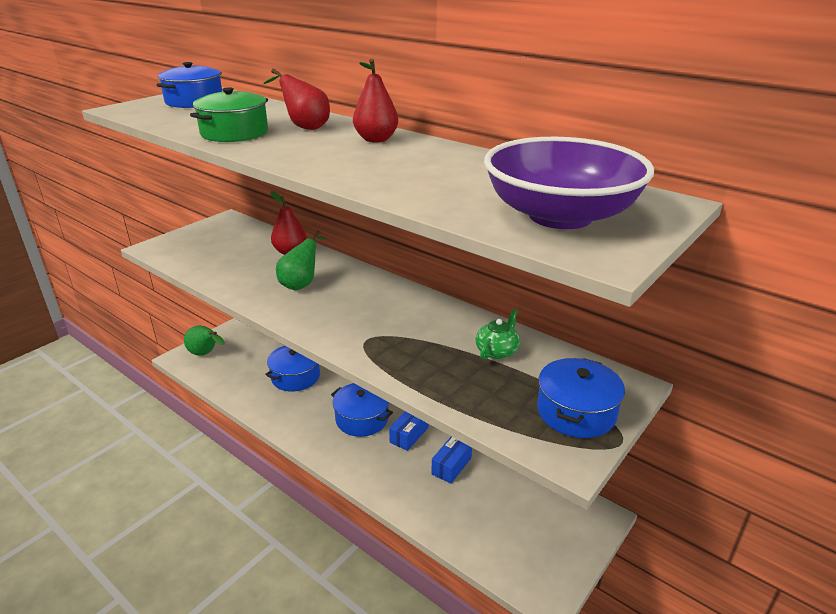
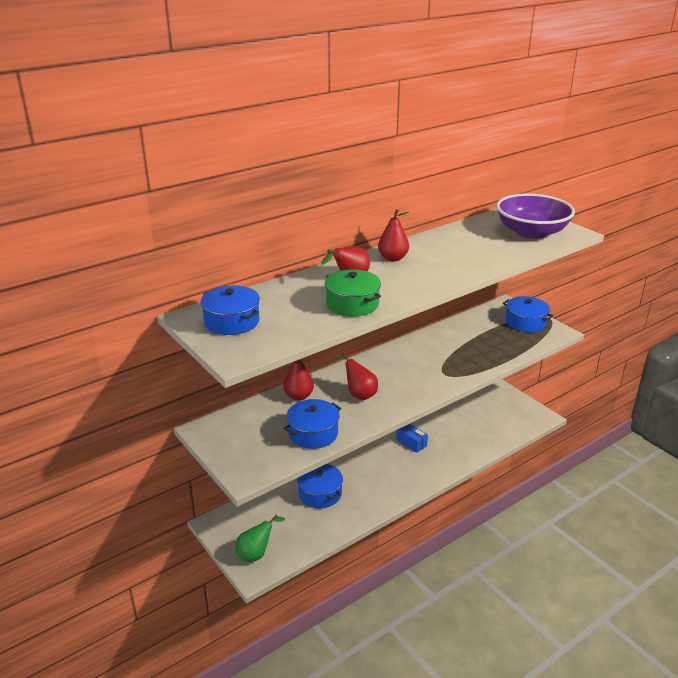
camera: 75 degrees left, 0 degrees up
green pear [276,230,327,290] -> red pear [335,353,378,400]
blue pot [331,383,393,437] -> blue pot moved to [284,399,341,449]
blue box [432,436,472,483] -> none
green teapot [476,309,520,360] -> none

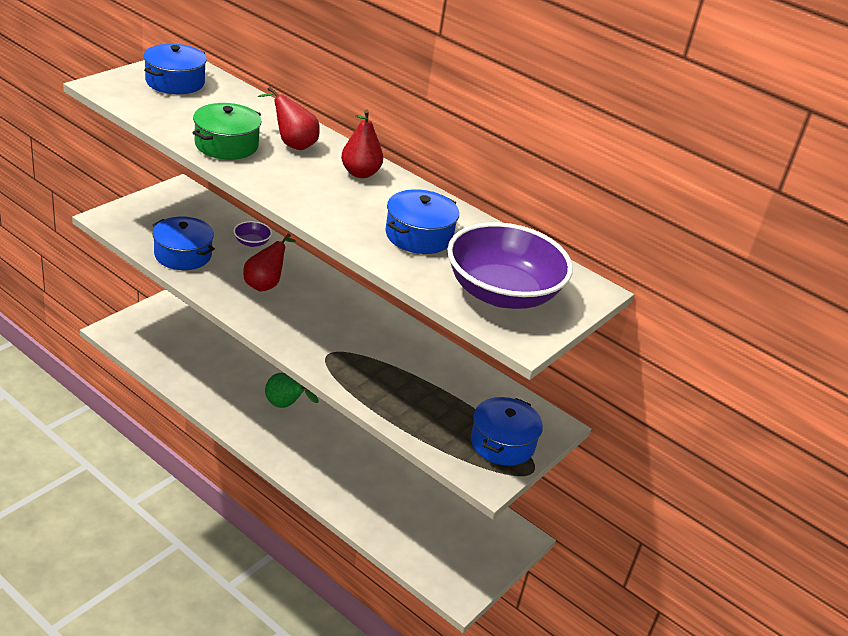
camera: 70 degrees right, 5 degrees up
green pear [235,515,285,562] -> green pear moved to [265,373,319,408]
red pear [283,360,314,401] -> purple bowl [234,221,272,247]
blue pot [297,464,343,509] -> blue pot moved to [385,189,459,254]
blue box [396,424,428,453] -> none

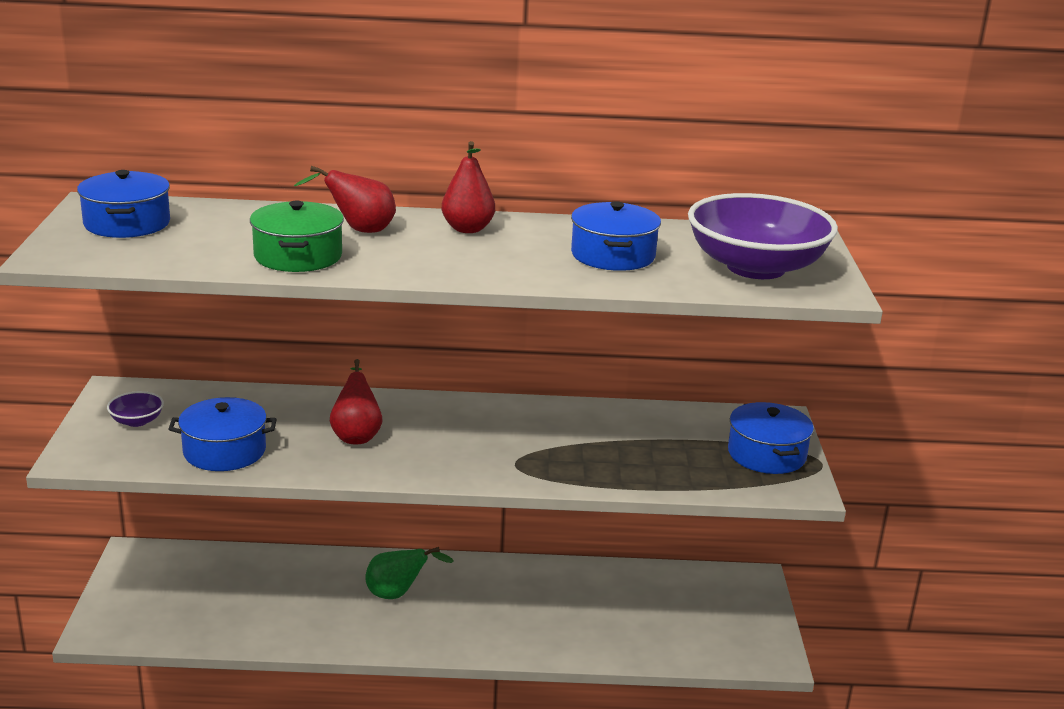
camera: 35 degrees left, 10 degrees down
purple bowl [234,221,272,247] -> purple bowl moved to [107,391,164,427]

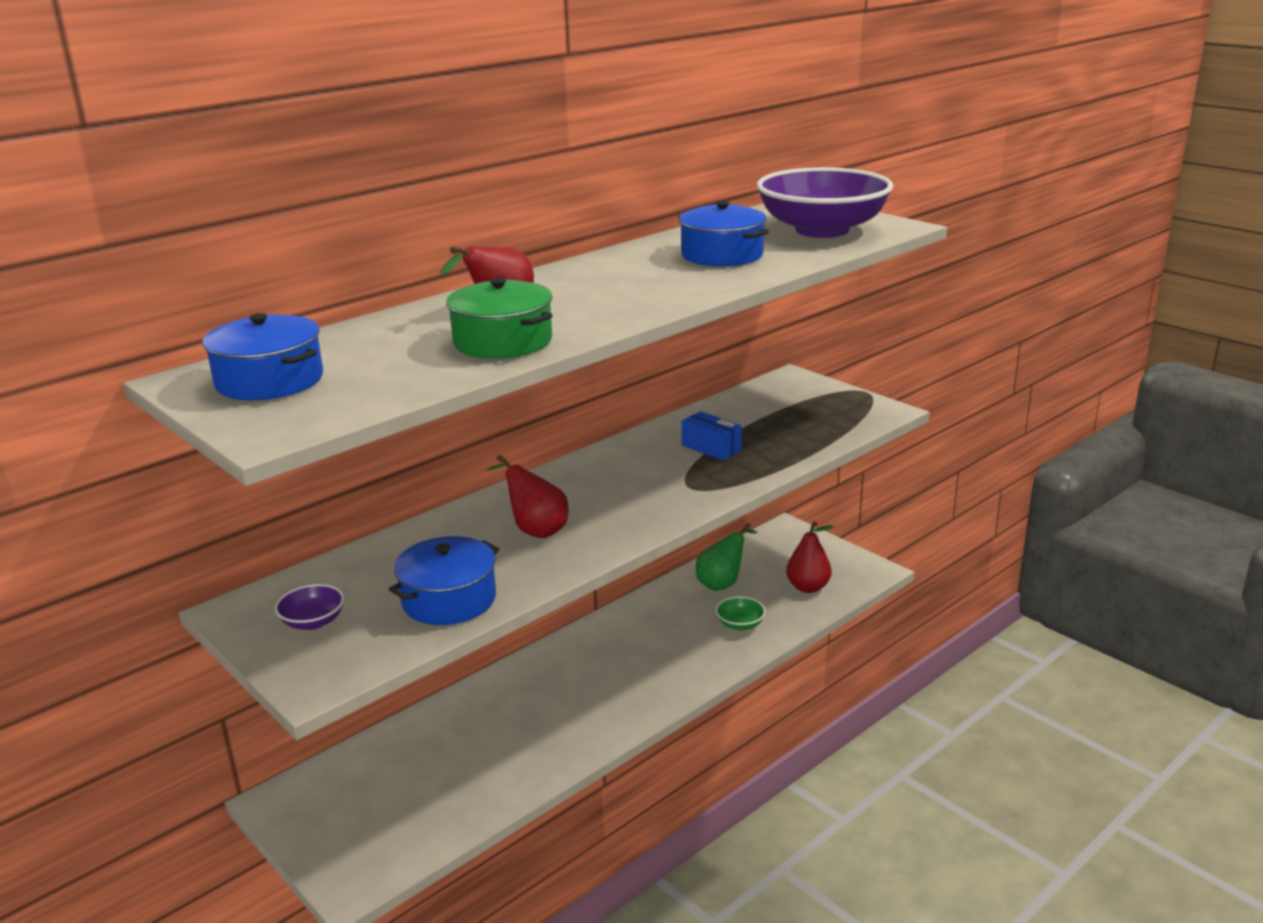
camera: 40 degrees left, 0 degrees up
green pear [365,547,454,599] -> green pear moved to [696,523,758,591]
red pear [442,141,495,233] -> red pear moved to [786,521,834,593]
blue pot [728,402,814,474] -> none
none -> blue box [682,411,742,461]
none -> green bowl [716,596,766,630]

